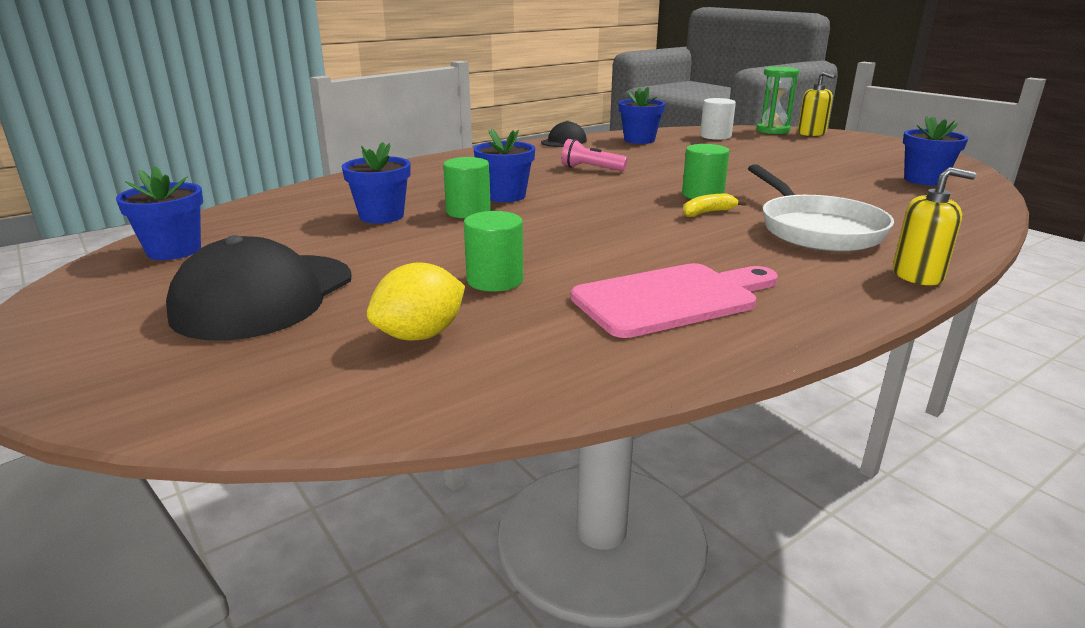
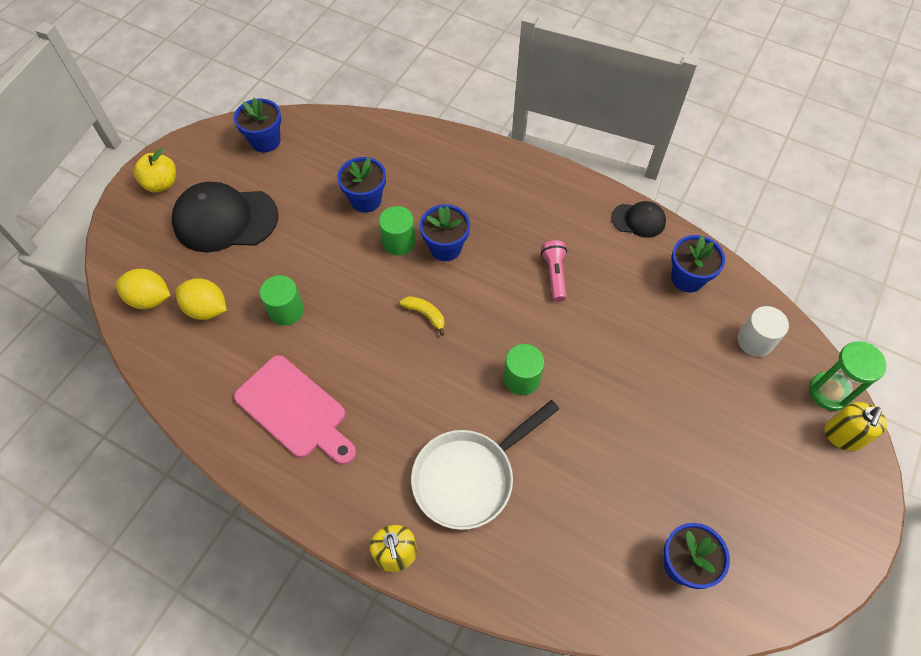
camera: 65 degrees right, 35 degrees up
yellow banana [683,194,746,217] -> yellow banana moved to [400,296,445,336]
none -> yellow lemon [115,269,170,309]
none -> yellow apple [134,148,176,192]

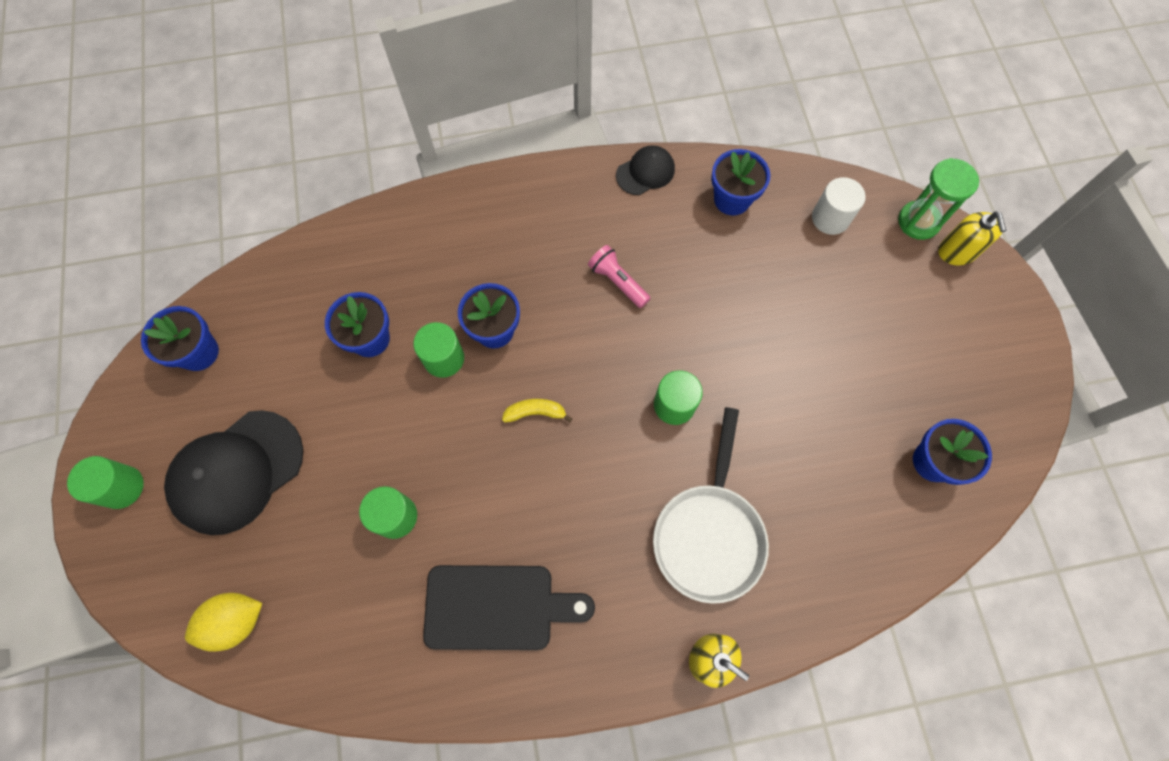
camera: 40 degrees left, 10 degrees up
yellow apple [134,148,176,192] -> green cylinder [67,456,144,509]
yellow lemon [176,278,227,320] -> none
pink cutting board [234,355,356,465] -> black cutting board [423,565,595,650]

